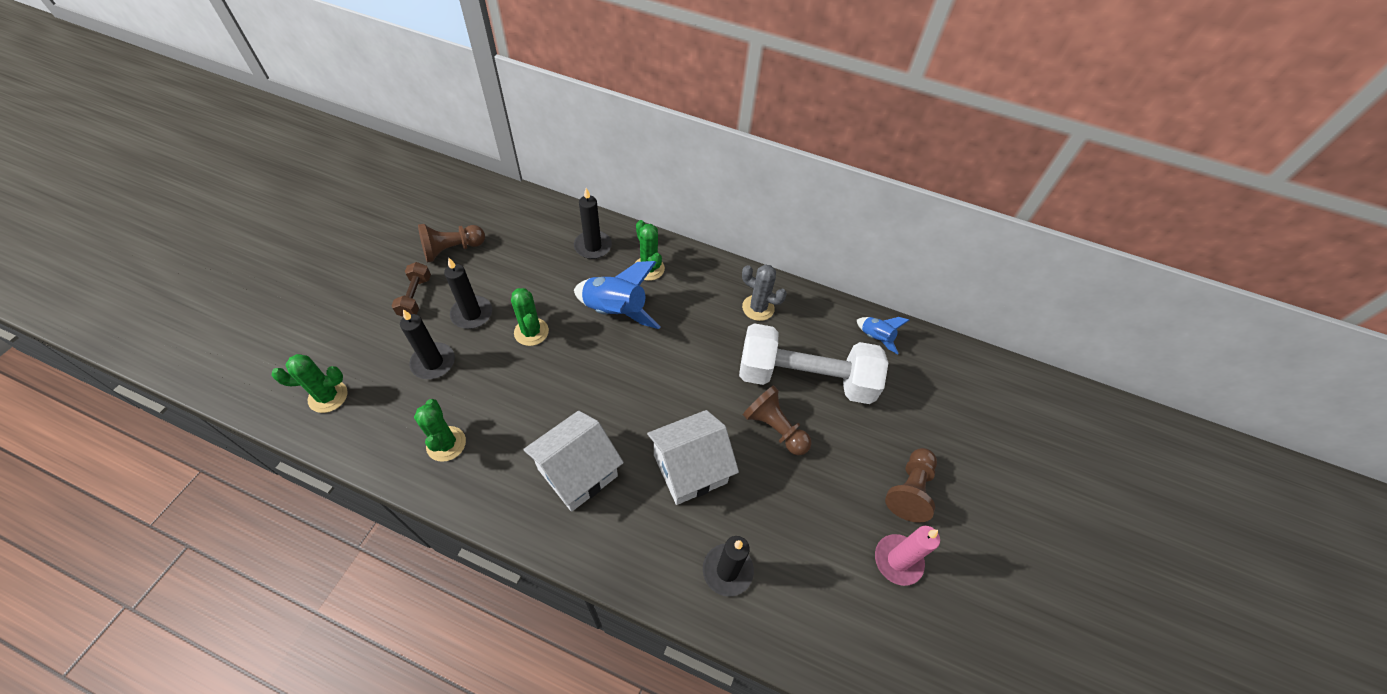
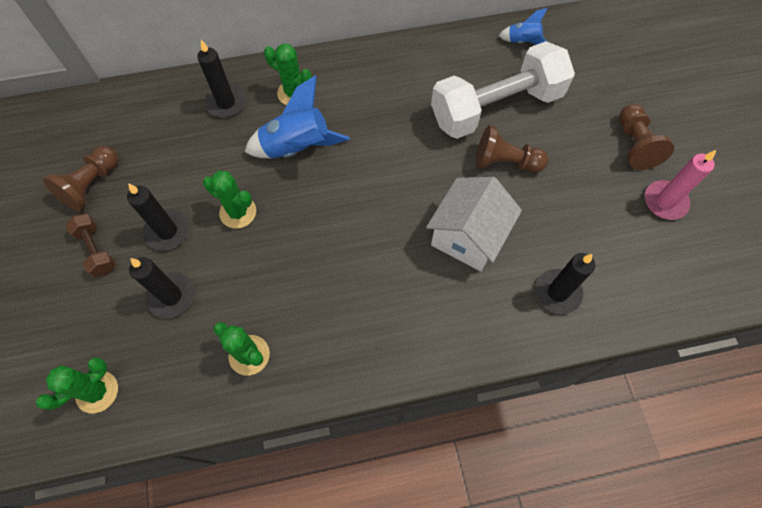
camera: 30 degrees left, 10 degrees up
white house [523,411,624,512] -> none
grey cactus [742,264,787,321] -> none

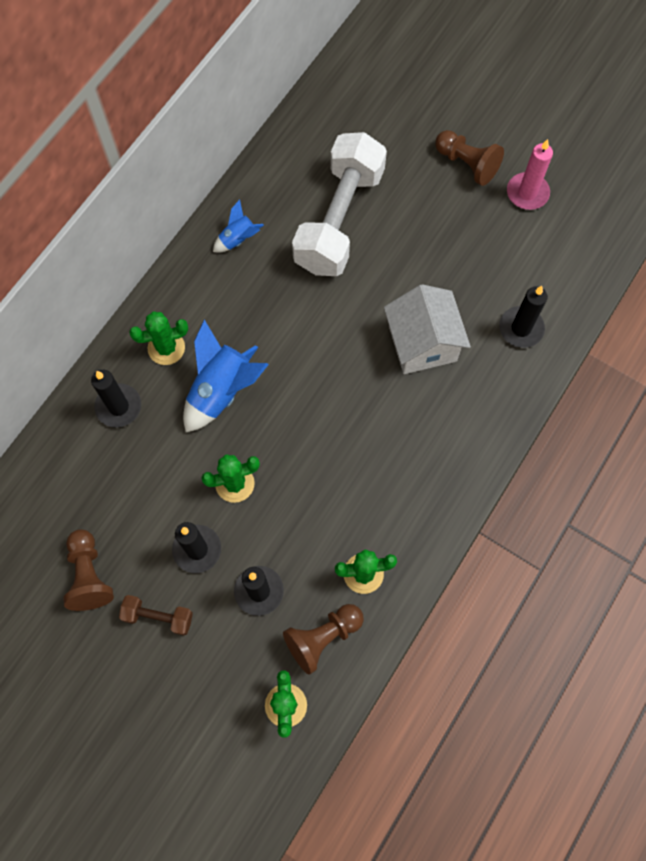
camera: 45 degrees left, 5 degrees up
brown pawn [476,125,548,173] -> brown pawn moved to [283,604,364,675]
blue rocket [498,8,548,45] -> blue rocket moved to [213,200,264,252]

